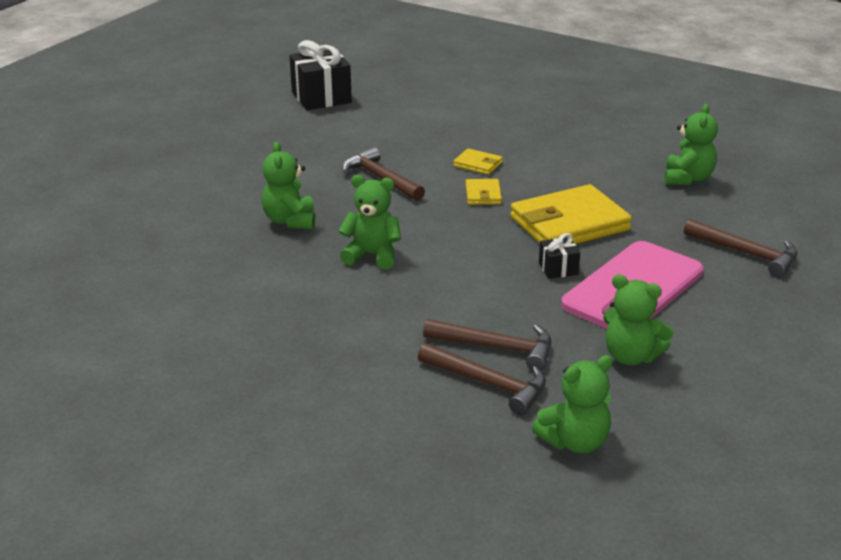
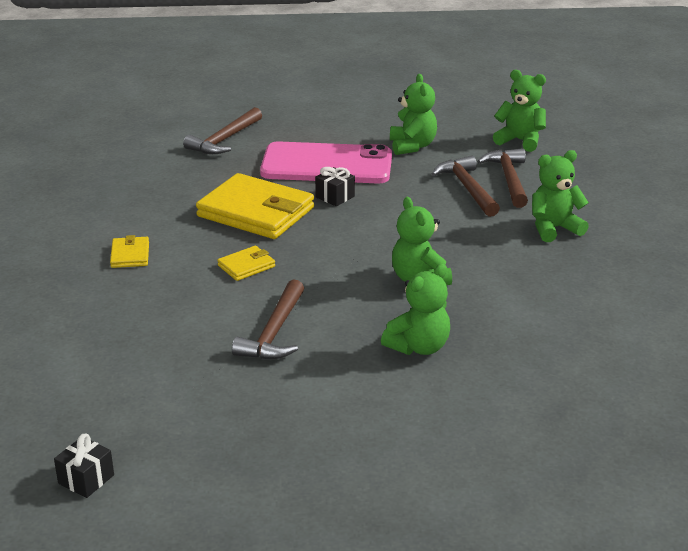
camera: 125 degrees left, 0 degrees up
black gift [289,40,352,110] -> black gift [54,434,114,498], size x0.50
yellow wallet [453,148,503,175] -> yellow wallet moved to [110,235,149,268]
green teddy bear [664,104,718,185] -> green teddy bear moved to [532,150,589,242]
brown hammer [684,219,798,277] -> brown hammer turned 150 degrees counterclockwise [183,107,262,154]

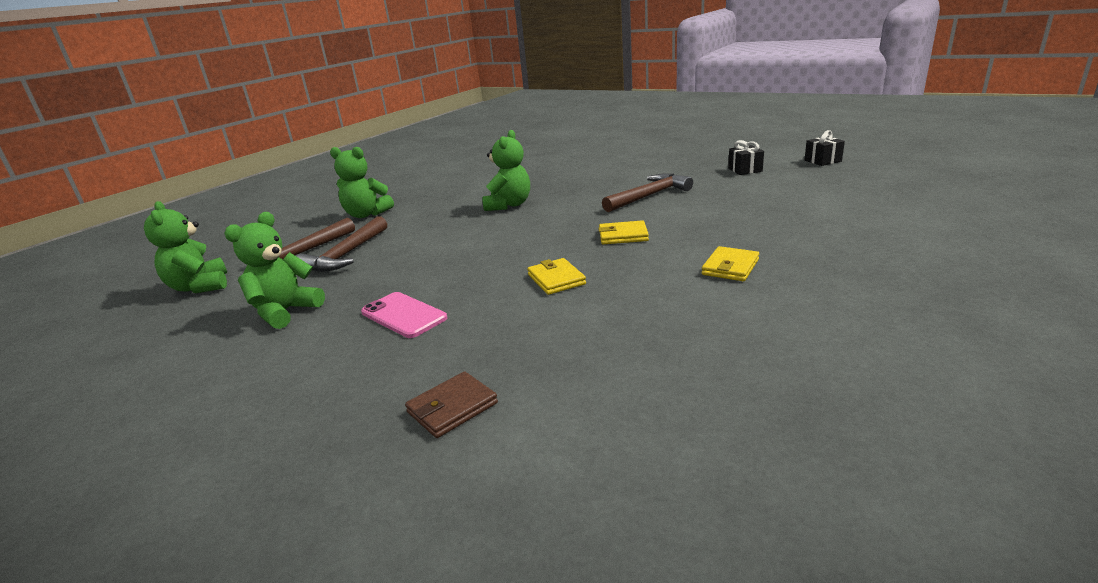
camera: 140 degrees left, 5 degrees down
brown hammer [183,107,262,154] -> brown wallet [405,371,498,438]
yellow wallet [196,173,314,239] -> yellow wallet [527,258,586,295], size x0.46
pink phone [260,141,392,183] -> pink phone [361,292,447,338], size x0.50
black gift [315,167,355,206] -> black gift moved to [728,140,764,175]
green teddy bear [381,264,450,355] -> none

